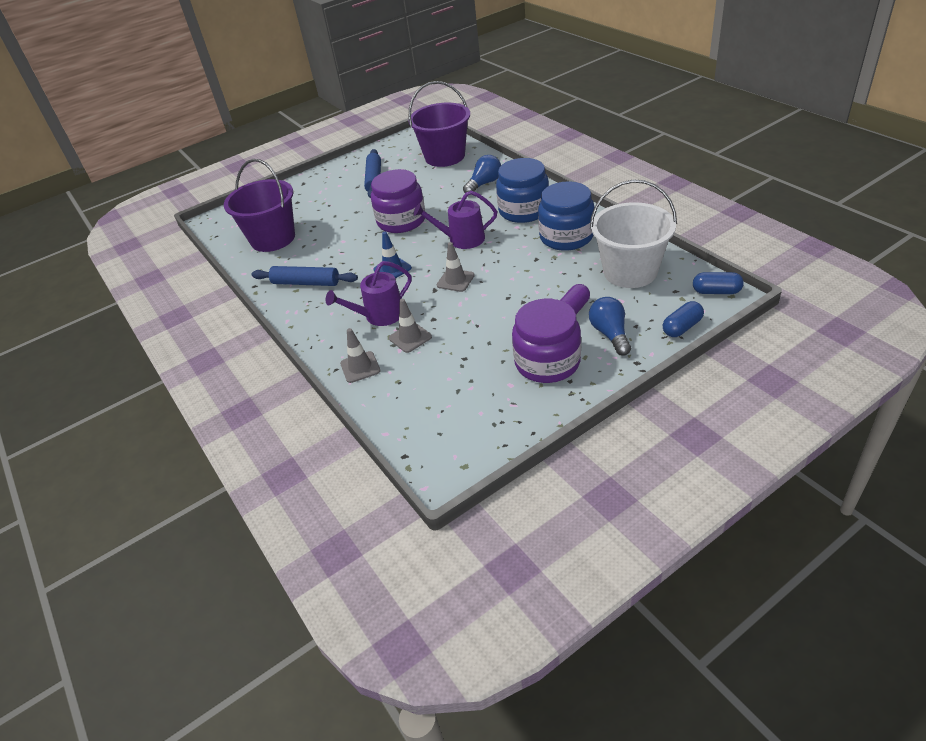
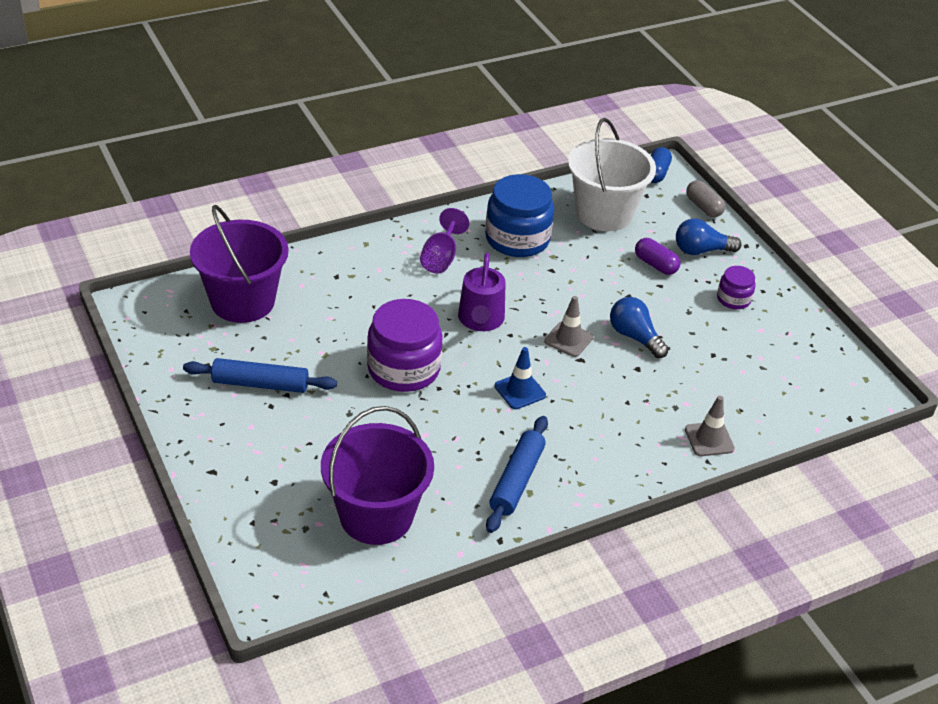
camera: 90 degrees left, 0 degrees up
purple watering can [326,261,412,326] -> none
grey traffic cone [389,299,432,353] -> none
blue light bulb [463,155,501,195] -> blue light bulb moved to [610,297,669,358]
blue jar [496,158,549,223] -> purple goblet [420,208,469,273]
purple jar [512,299,581,383] -> purple jar [717,266,756,309], size x0.51
blue capsule [663,301,704,337] -> grey capsule [686,180,725,217]

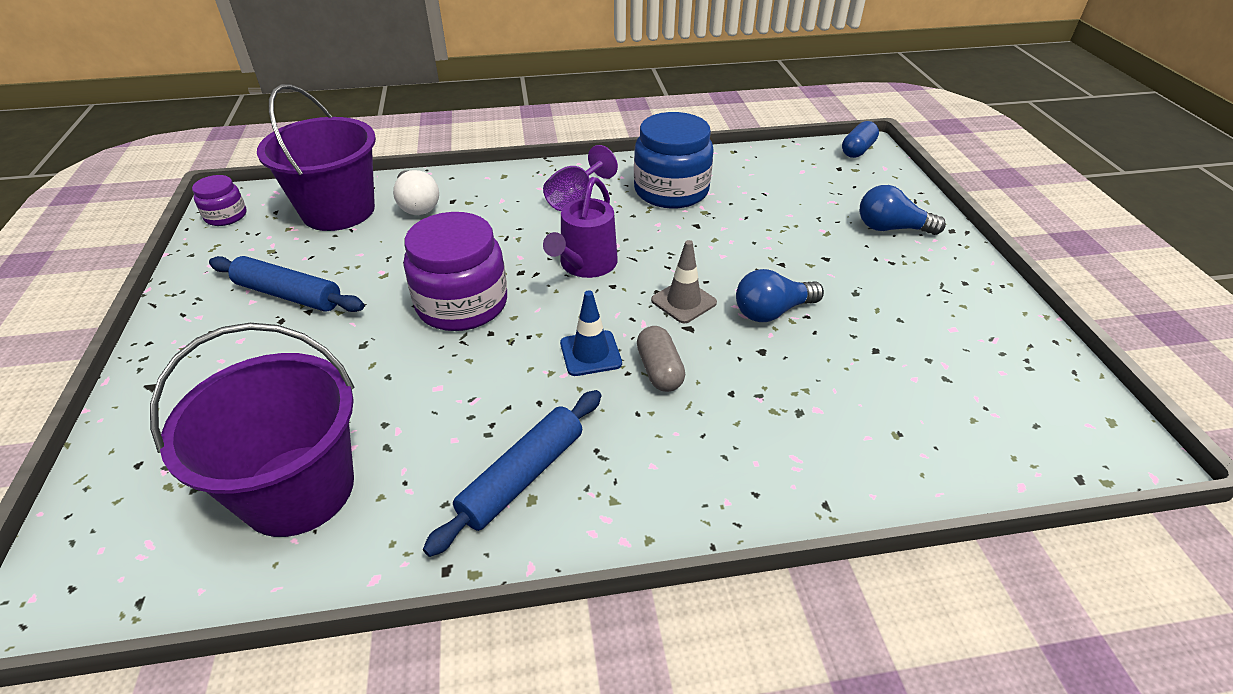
camera: 20 degrees right, 0 degrees up
white bucket [568,118,656,231] -> none
blue light bulb [610,297,669,358] -> blue light bulb turned 90 degrees counterclockwise [736,269,824,322]
purple capsule [635,238,681,275] -> none
grey traffic cone [685,396,735,456] -> none
grey capsule [686,180,725,217] -> grey capsule moved to [637,326,685,392]
purple jar [717,266,756,309] -> purple jar moved to [192,175,247,226]
none -> white light bulb [393,170,439,215]

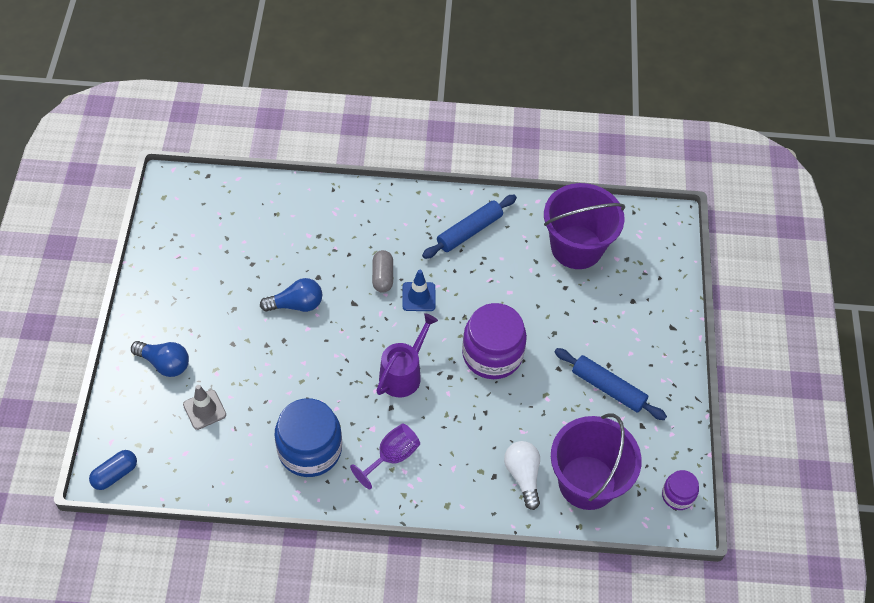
camera: 170 degrees left, 15 degrees up
grey traffic cone [651,240,717,323] -> grey traffic cone moved to [183,385,226,430]

